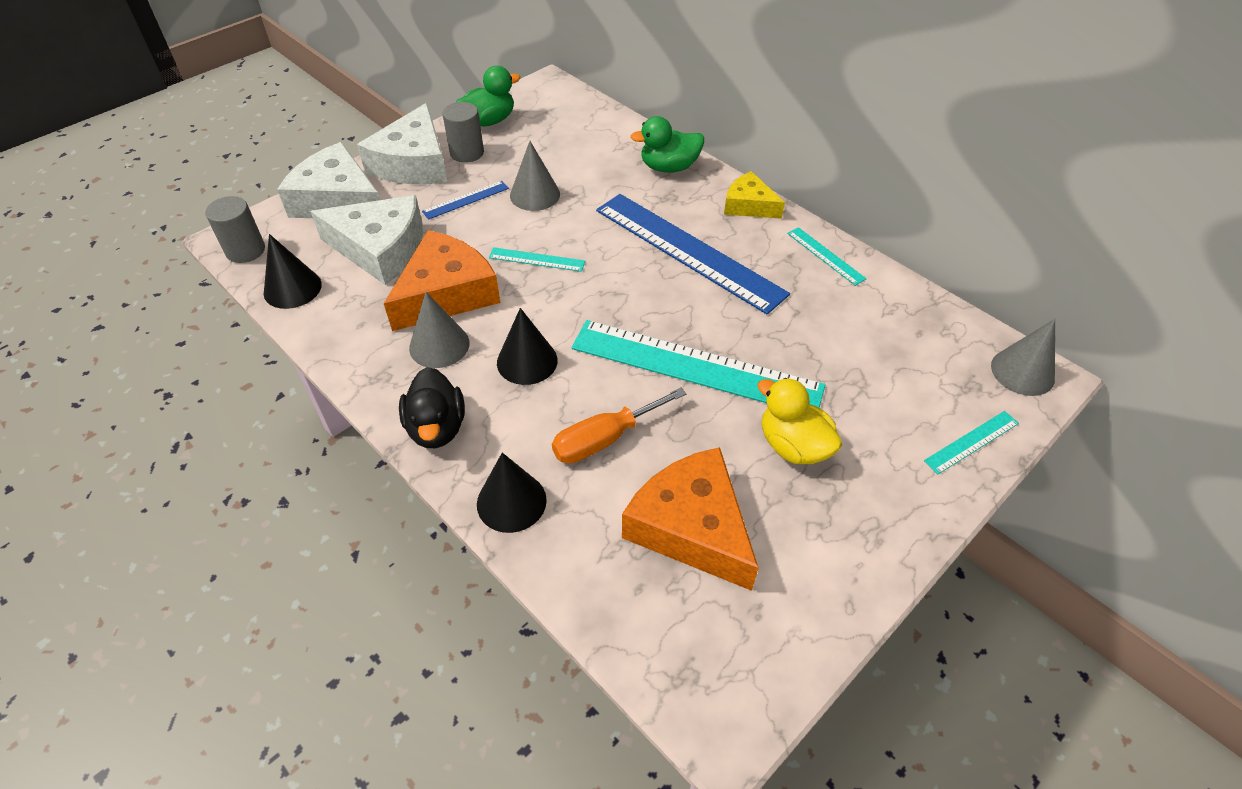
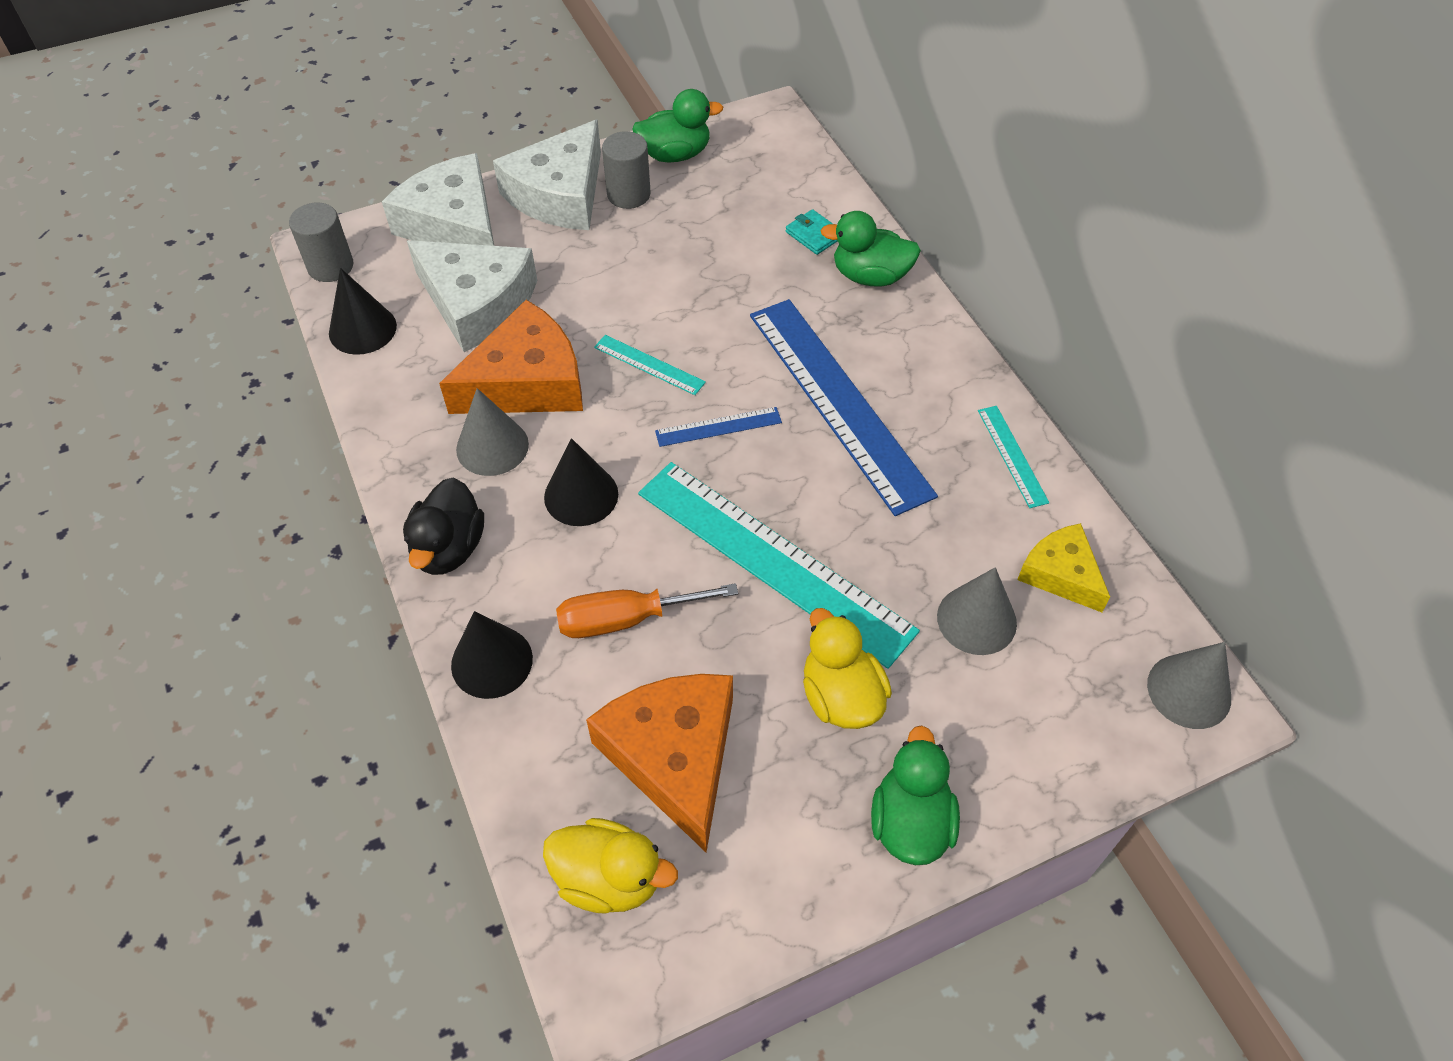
camera: 20 degrees right, 5 degrees up
blue ruler [422,181,509,220] -> blue ruler moved to [655,407,782,447]
grey cone [510,141,560,211] -> grey cone moved to [937,567,1017,655]
yellow cheese [724,171,785,219] -> yellow cheese moved to [1017,523,1110,612]
turquoise ruler [924,411,1019,474] -> none
none -> yellow duck [543,818,678,914]
none -> turquoise wallet [786,209,837,255]
none -> green duck [871,725,960,865]

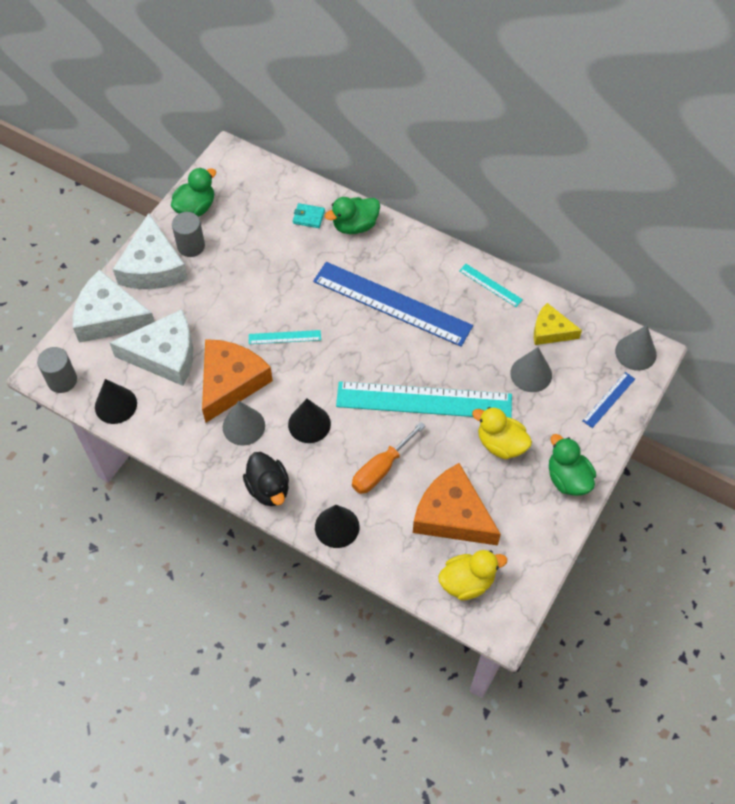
camera: 35 degrees left, 5 degrees up
blue ruler [655,407,782,447] -> blue ruler moved to [583,372,635,428]

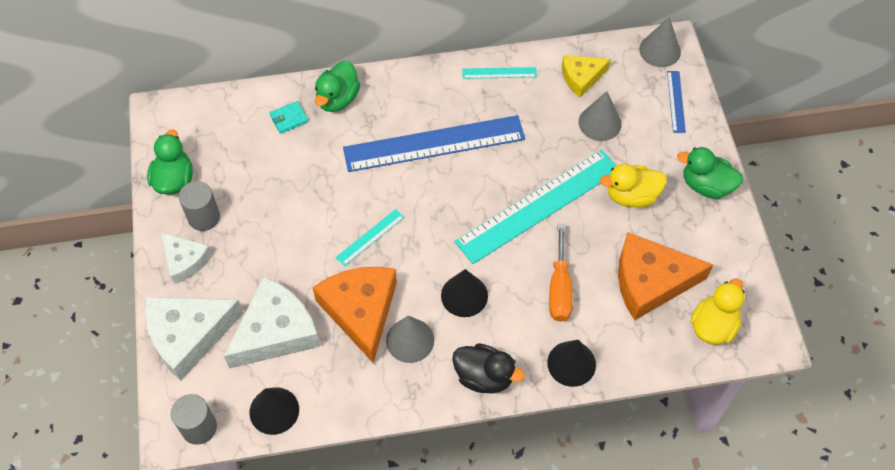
camera: 40 degrees left, 0 degrees up
white cheese [113,213,188,289] -> white cheese [161,232,212,284], size x0.59

